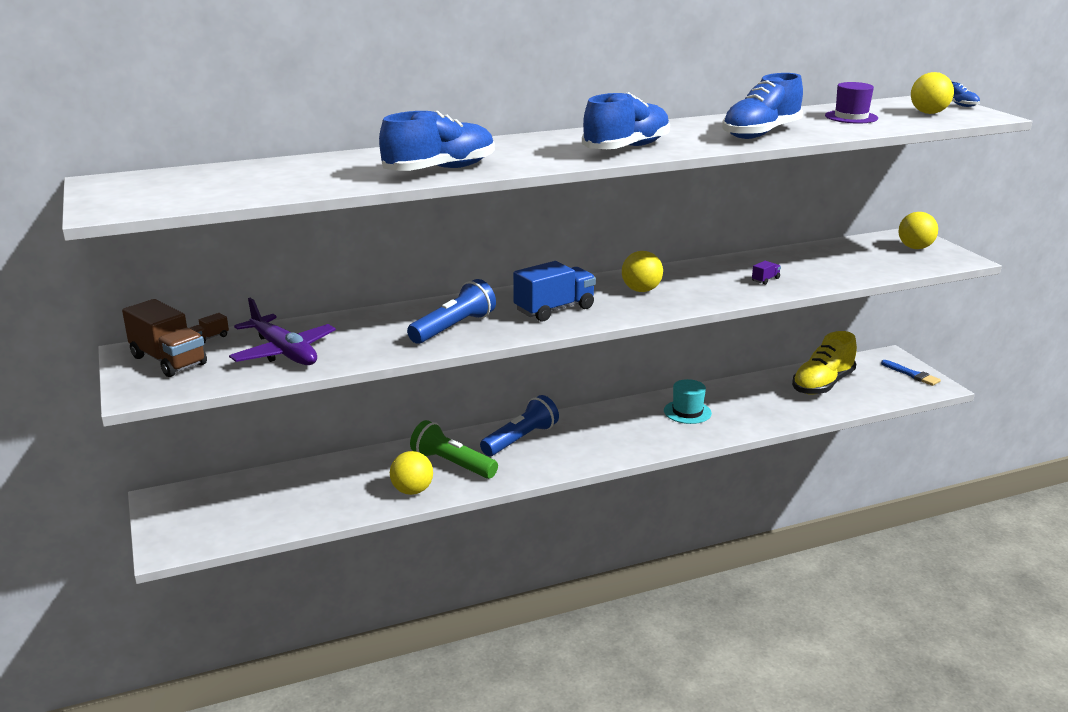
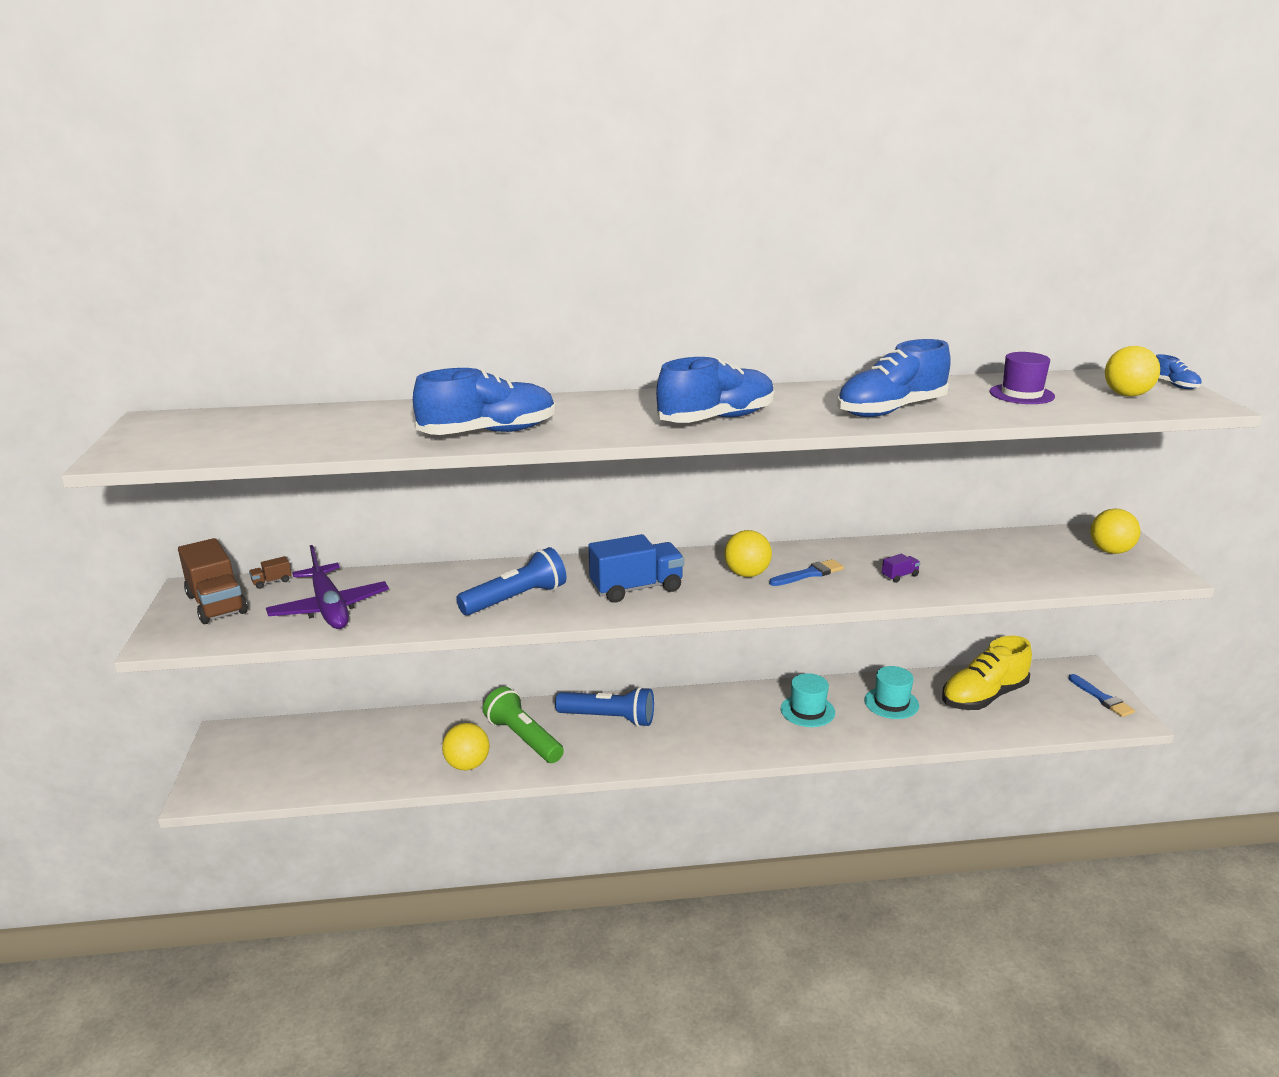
camera: 15 degrees right, 0 degrees up
blue flashlight [480,395,559,456] -> blue flashlight turned 45 degrees clockwise [555,687,654,727]
none -> blue brush [769,559,844,586]
none -> turquoise hat [864,666,919,719]

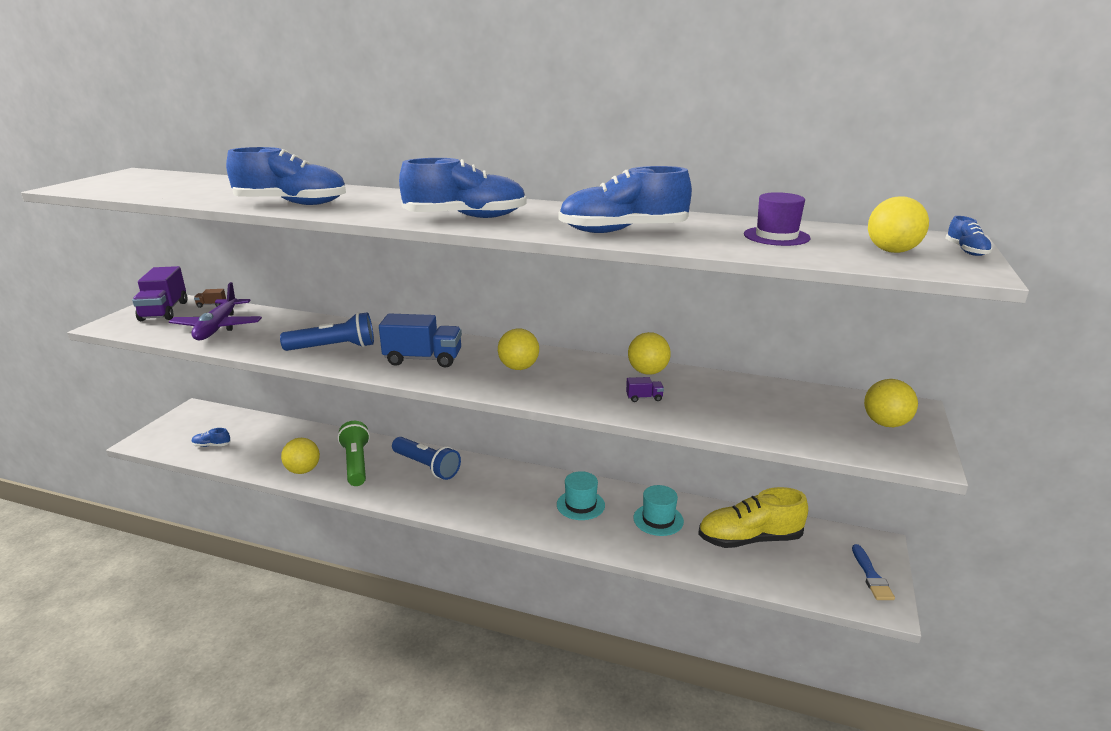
camera: 25 degrees right, 0 degrees up
brown truck [178,538,248,624] -> purple truck [132,266,187,321]
blue brush [769,559,844,586] -> none
none -> blue shoe [192,428,231,447]
none -> yellow ball [628,332,671,375]

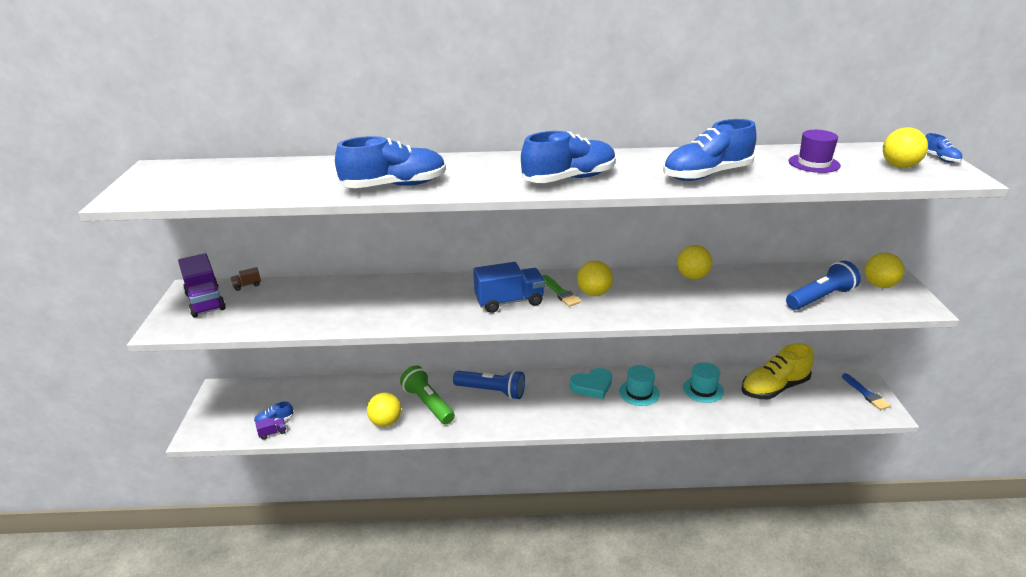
camera: 20 degrees left, 5 degrees up
purple plane [169,282,262,340] -> none
blue flashlight [280,312,374,351] -> blue flashlight moved to [786,261,861,310]
purple truck [626,377,664,402] -> purple truck moved to [255,417,286,440]
none -> green brush [542,275,581,307]
none -> turquoise heart [570,368,612,399]

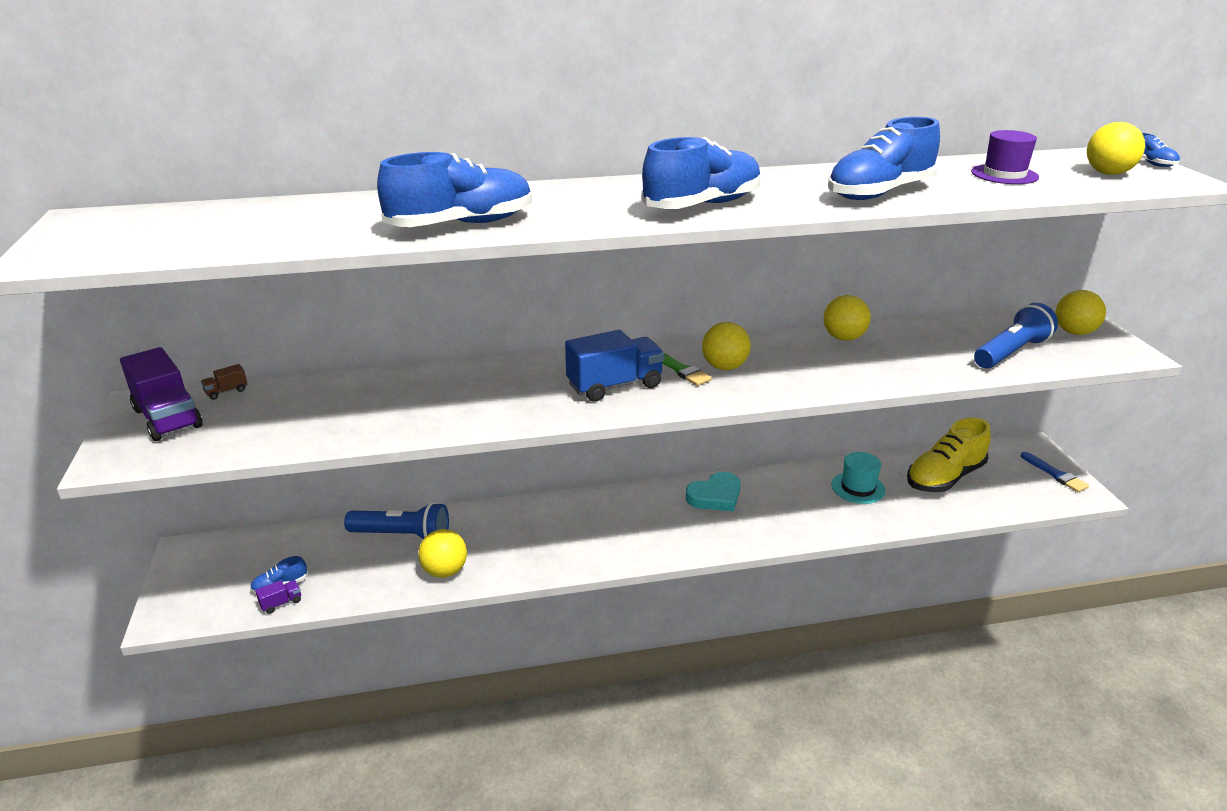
camera: 10 degrees left, 0 degrees up
green flashlight [400,365,455,425] -> none
blue flashlight [453,370,525,399] -> blue flashlight moved to [344,502,449,539]
turquoise hat [619,365,660,406] -> none

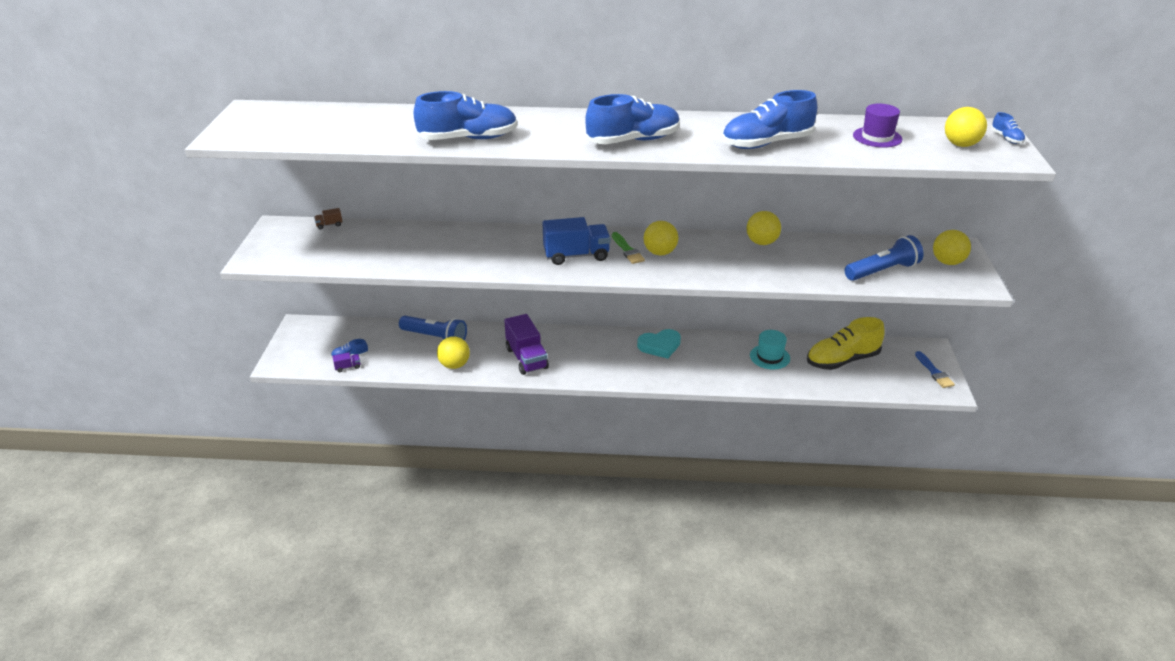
camera: 15 degrees right, 5 degrees up
purple truck [120,347,203,441] -> purple truck moved to [504,314,549,375]

